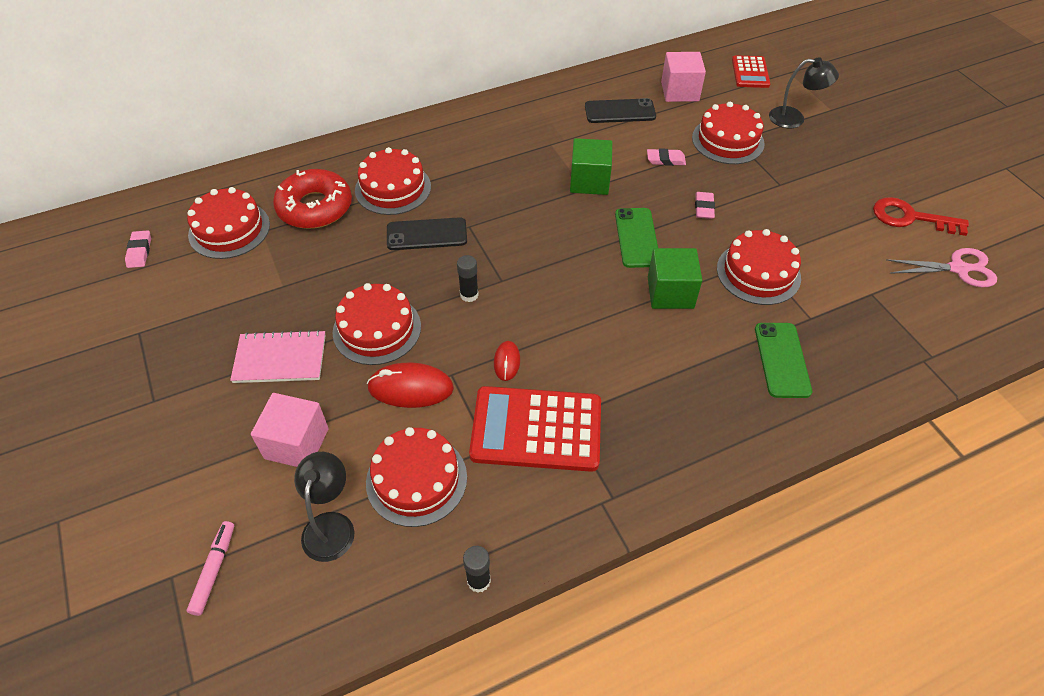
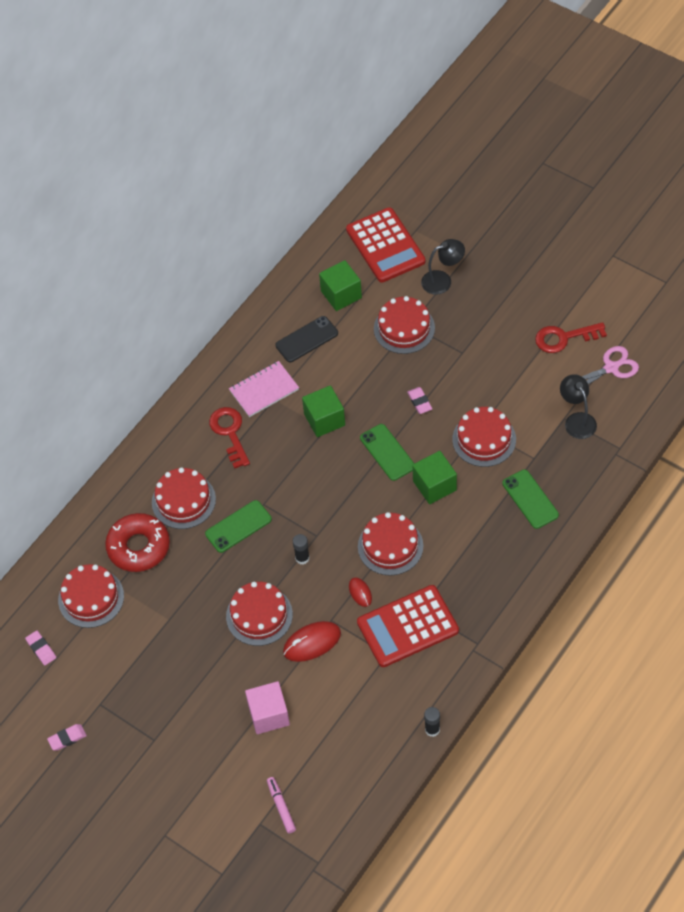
camera: 25 degrees left, 5 degrees up
pink notebook [230,330,326,383] -> pink notebook moved to [229,361,299,417]
black lamp [294,452,354,562] -> black lamp moved to [560,374,597,439]
red cake [366,427,467,527] -> red cake moved to [358,512,423,575]
black phone [387,217,467,250] -> green phone [205,500,272,553]
pink eraser [647,148,686,166] -> pink eraser moved to [47,724,87,750]
pink cube [661,52,706,102] -> green cube [319,260,362,311]
red calculator [732,55,770,88] -> red calculator [346,207,426,282], size x1.77
none -> red key [209,407,250,469]

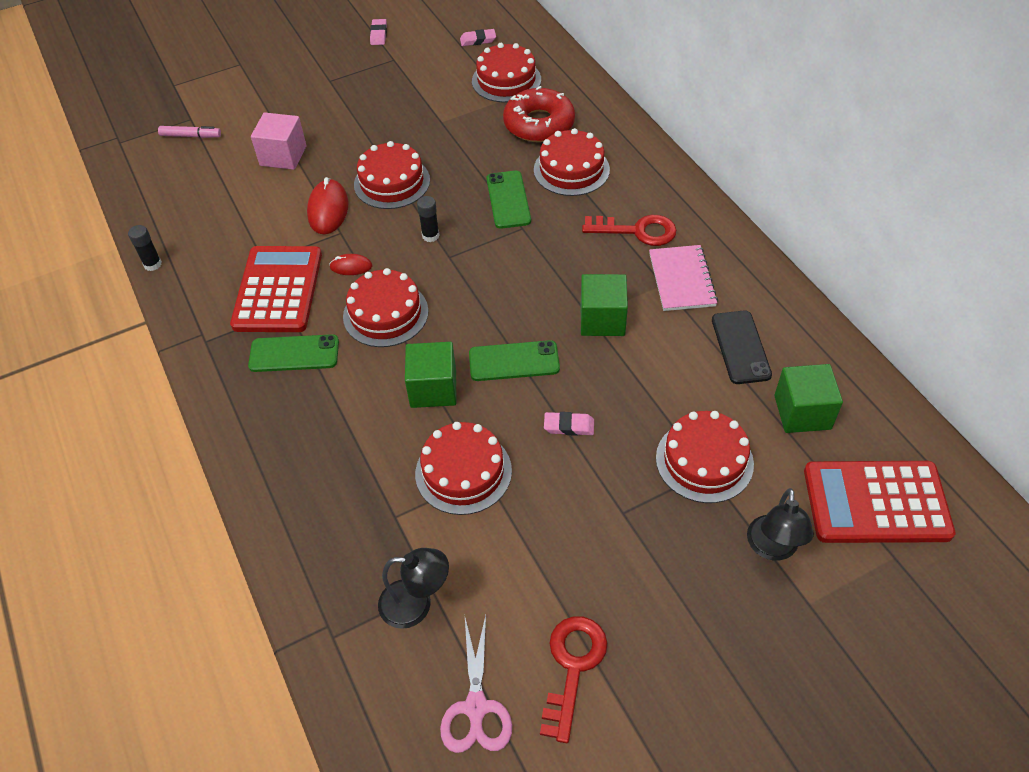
camera: 115 degrees right, 5 degrees down
green phone [502,469,559,529] -> green phone moved to [248,334,339,372]

